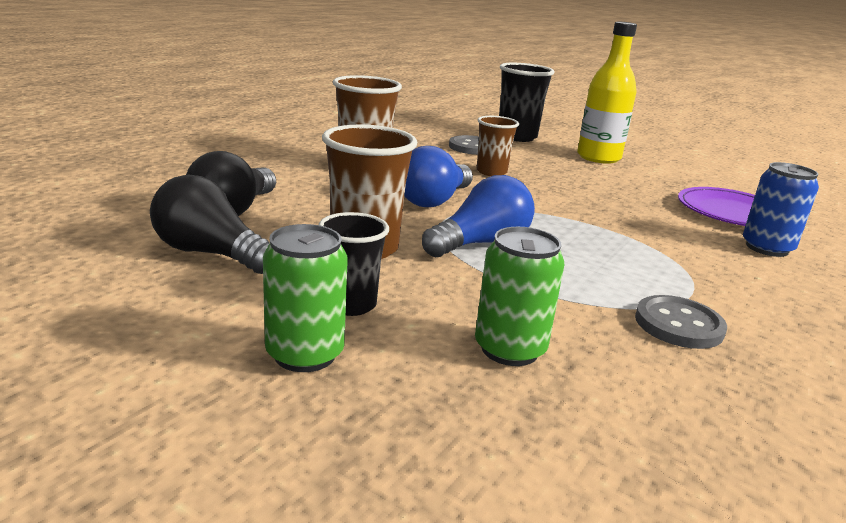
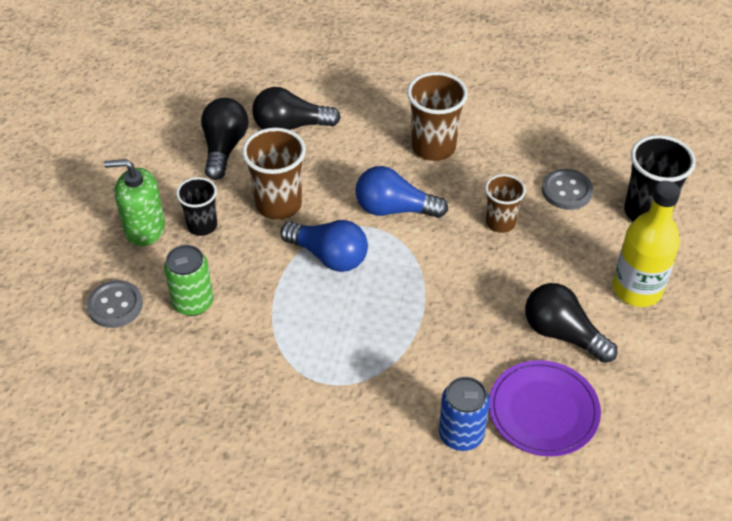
camera: 70 degrees right, 25 degrees up
green can [263,224,348,372] -> green soap dispenser [104,159,165,246]
grey button [635,295,727,349] -> grey button moved to [87,280,143,328]
none -> black light bulb [525,283,617,363]

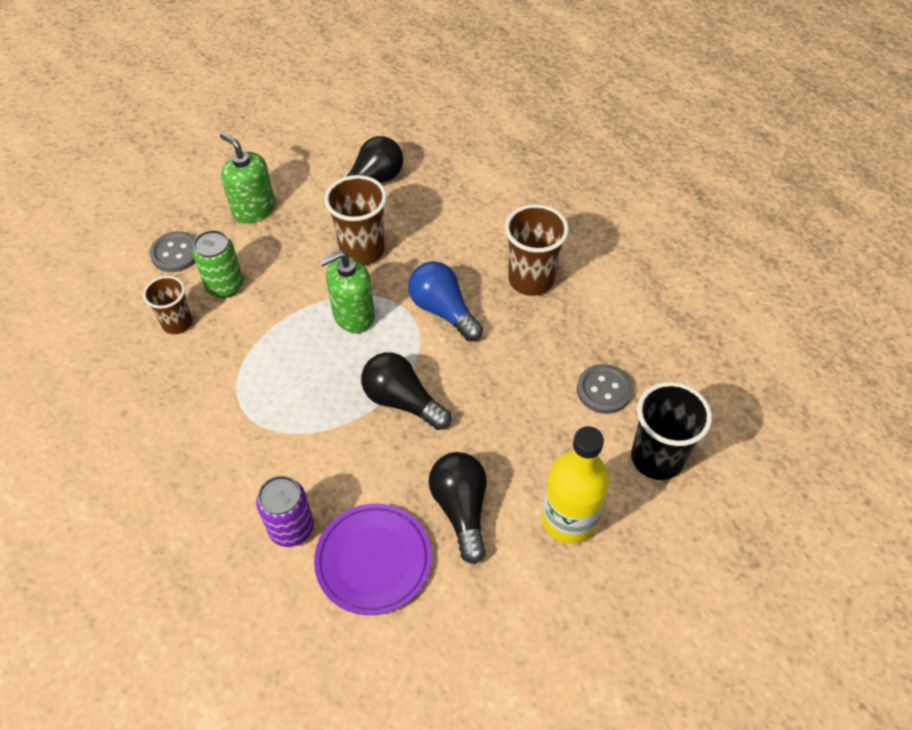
camera: 40 degrees right, 5 degrees up
black cup [176,177,217,236] -> none
black light bulb [252,87,341,130] -> black light bulb moved to [361,352,451,430]
blue light bulb [280,220,368,272] -> green soap dispenser [319,250,375,333]
blue can [439,377,490,451] -> purple can [256,476,314,547]
brown cup [485,174,526,233] -> brown cup moved to [143,276,192,334]

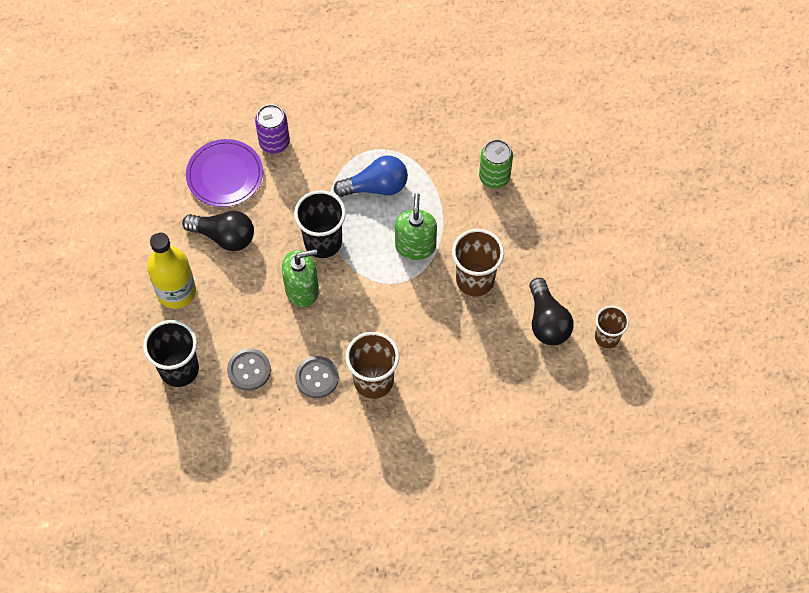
camera: 120 degrees right, 10 degrees up
brown cup [143,276,192,334] -> brown cup moved to [595,306,629,348]
grey button [150,231,196,272] -> grey button moved to [295,356,339,398]
green soap dispenser [220,132,275,224] -> green soap dispenser moved to [282,249,319,307]
black light bulb [361,352,451,430] -> black cup [294,190,346,258]
blue light bulb [408,261,483,341] -> blue light bulb moved to [334,155,408,197]

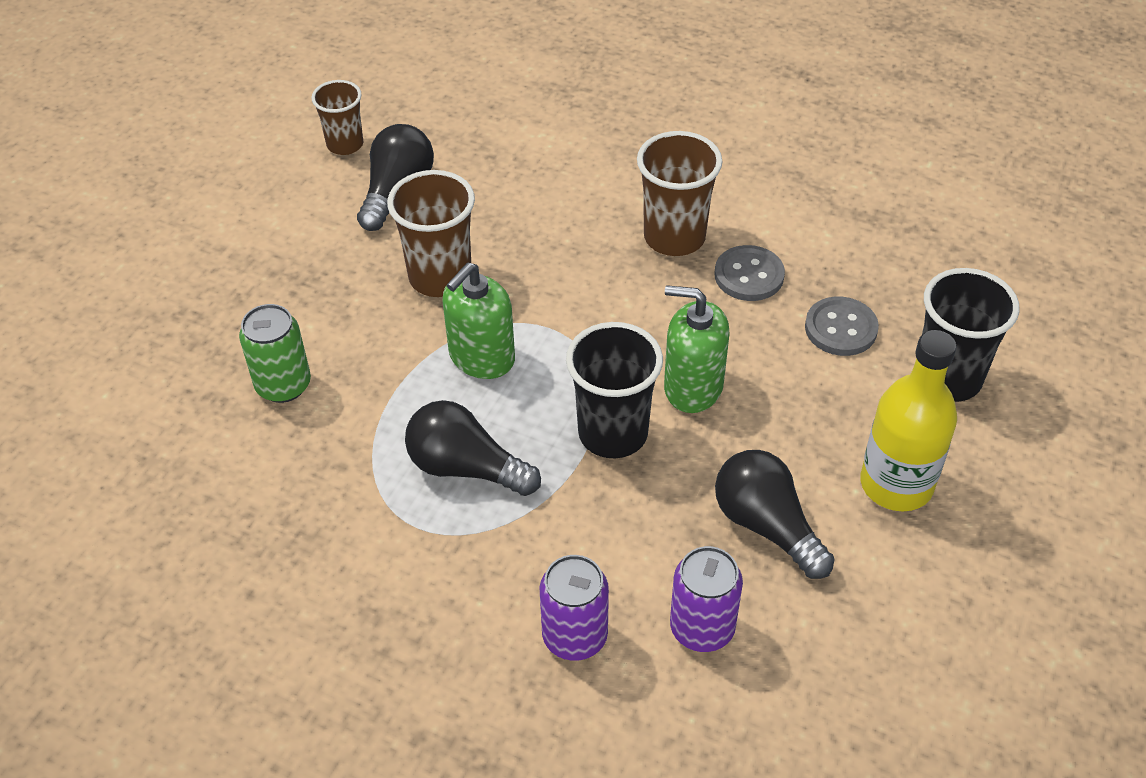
camera: 145 degrees left, 15 degrees down
purple plate [186,139,263,207] -> purple can [670,546,743,652]
blue light bulb [334,155,408,197] -> black light bulb [405,400,541,496]

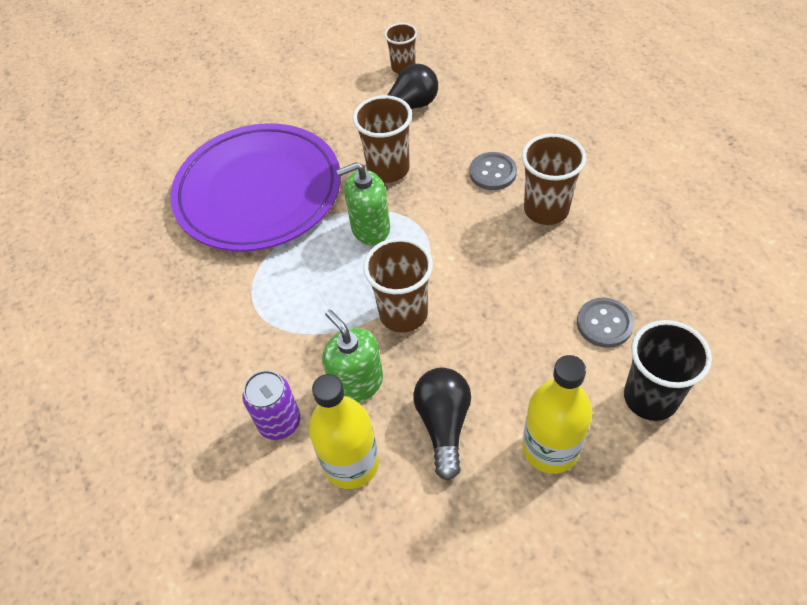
camera: 40 degrees right, 5 degrees up
green can [239,304,311,403] -> purple plate [170,123,341,251]
black light bulb [405,400,541,496] -> none
black cup [566,322,663,458] -> brown cup [363,238,433,333]
green soap dispenser [664,285,730,413] -> green soap dispenser moved to [322,310,383,403]
purple can [670,546,743,652] -> yellow bottle [309,374,379,489]
grey button [715,245,785,301] -> grey button moved to [469,152,517,190]

